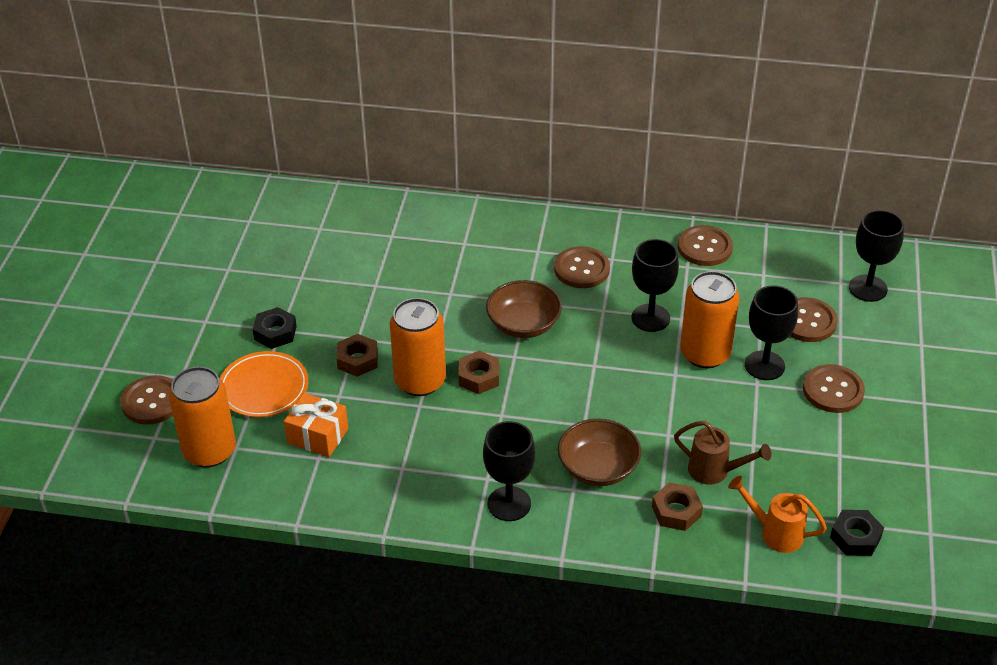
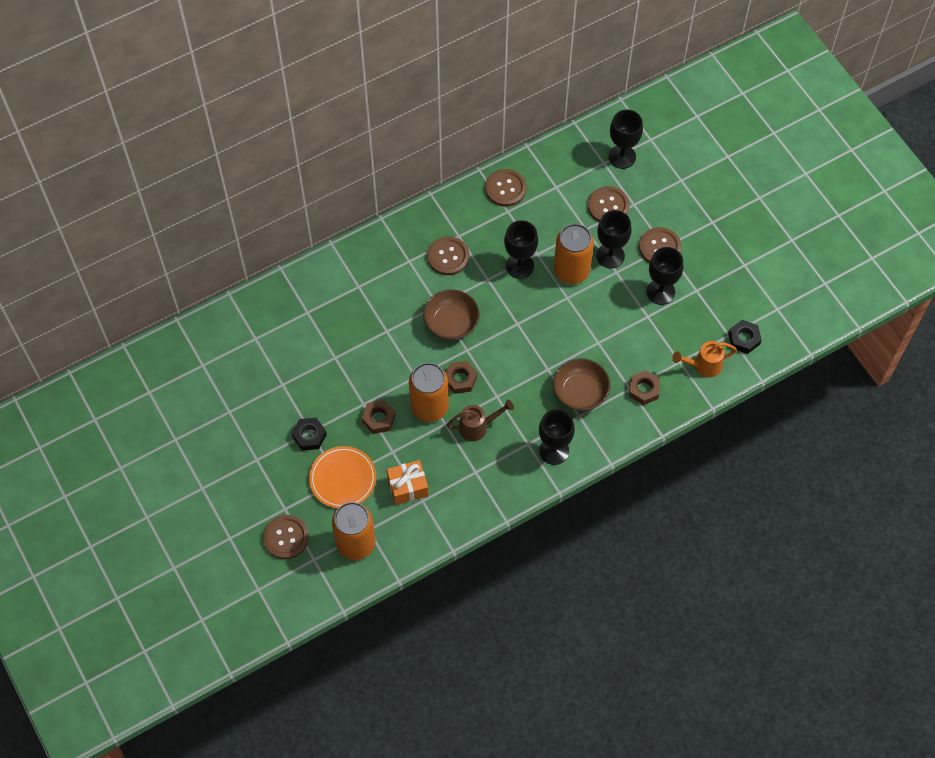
camera: 40 degrees left, 20 degrees up
brown watering can [674,421,771,485] -> brown watering can moved to [447,400,514,441]
none -> black goblet [646,247,683,305]

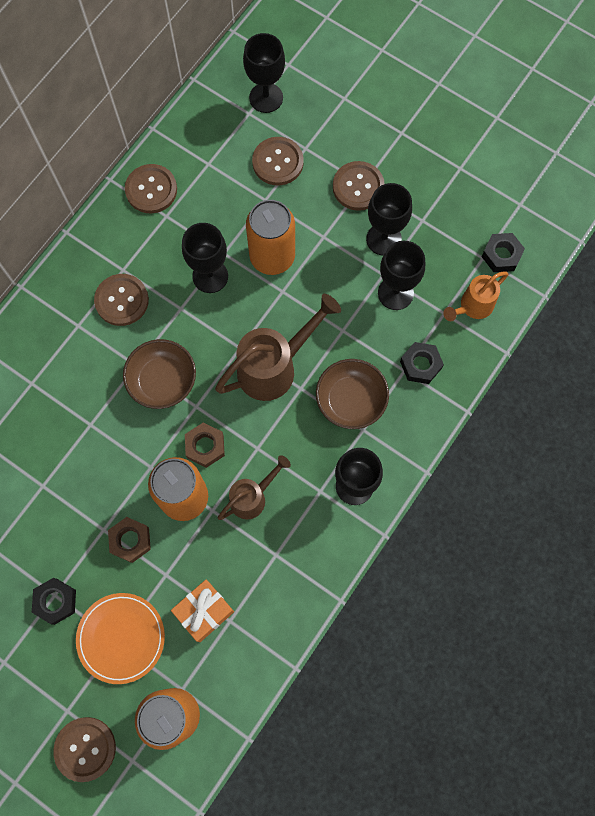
camera: 25 degrees left, 10 degrees up
black goblet [596,210,631,269] -> black goblet moved to [378,241,425,310]
brown nut [629,370,660,405] -> black nut [400,342,444,384]
none -> brown watering can [215,294,341,401]

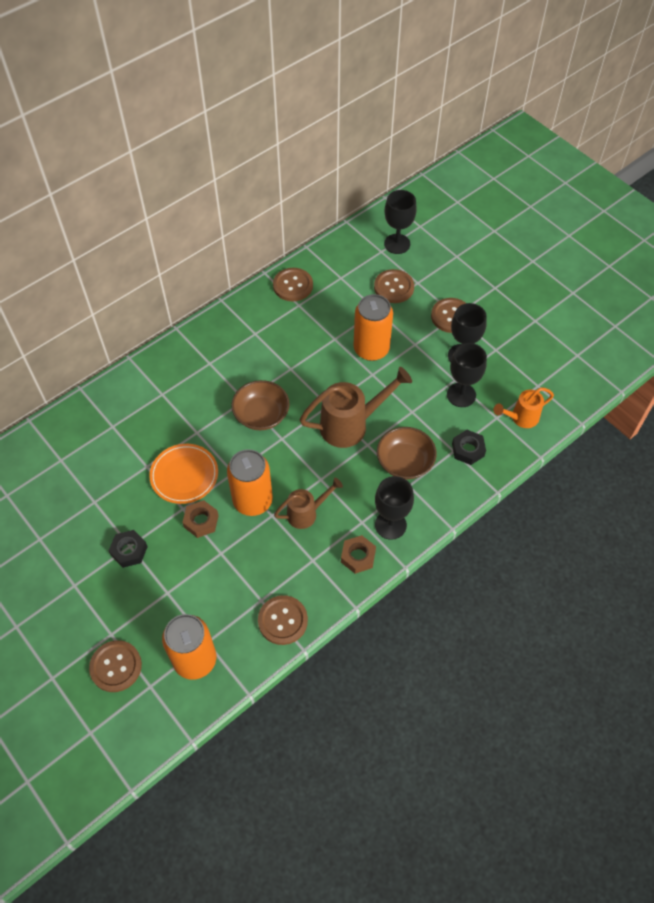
camera: 15 degrees right, 15 degrees down
orange plate [76,593,165,684] -> orange plate moved to [149,444,218,504]
brown button [94,274,149,326] -> brown button moved to [258,595,308,645]
orange gift [171,580,234,642] -> none
black goblet [182,223,228,293] -> none
brown nut [185,423,225,468] -> brown nut moved to [341,535,376,574]
black nut [482,233,525,272] -> none

